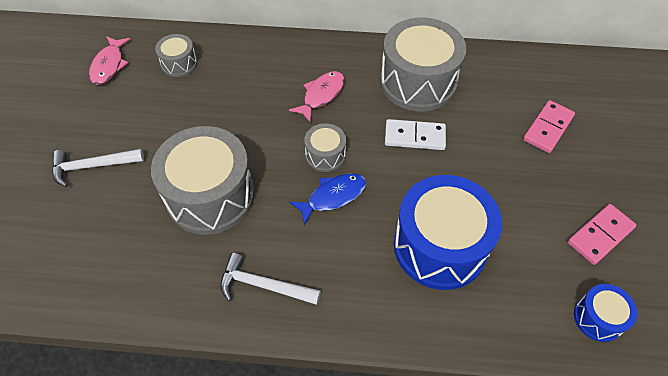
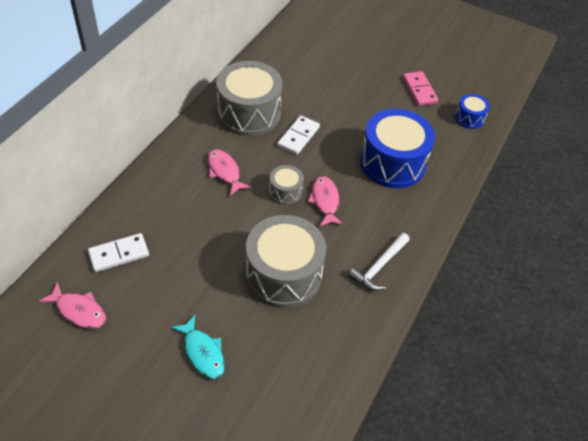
camera: 70 degrees left, 5 degrees down
white hammer [52,149,144,187] -> turquoise fish [171,315,225,379]
grey drum [155,34,197,77] -> white domino [88,233,149,272]
blue fish [290,173,366,225] -> pink fish [307,176,343,227]
pink domino [523,100,575,153] -> none

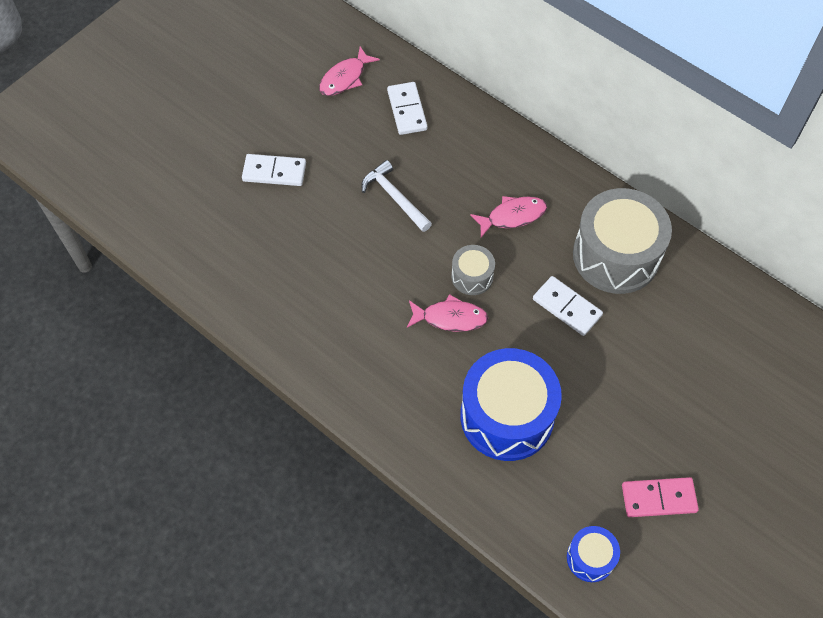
camera: 105 degrees right, 10 degrees up
turquoise fish [171,315,225,379] -> white domino [242,154,306,186]
grey drum [246,215,326,308] -> none
white hammer [348,233,410,291] -> white hammer moved to [362,160,432,232]

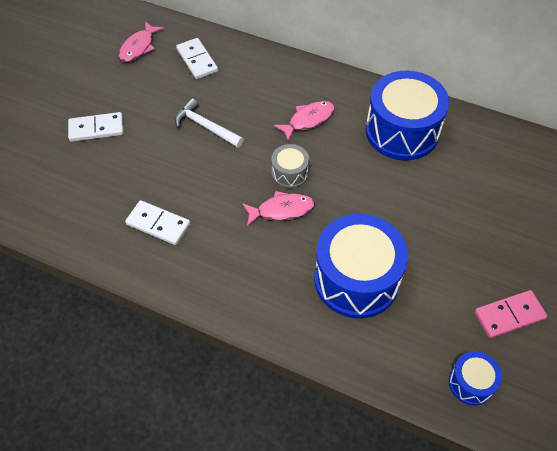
camera: 15 degrees left, 5 degrees down
white domino [533,276,603,336] -> white domino moved to [125,200,190,245]
grey drum [573,188,672,294] -> blue drum [365,71,449,161]

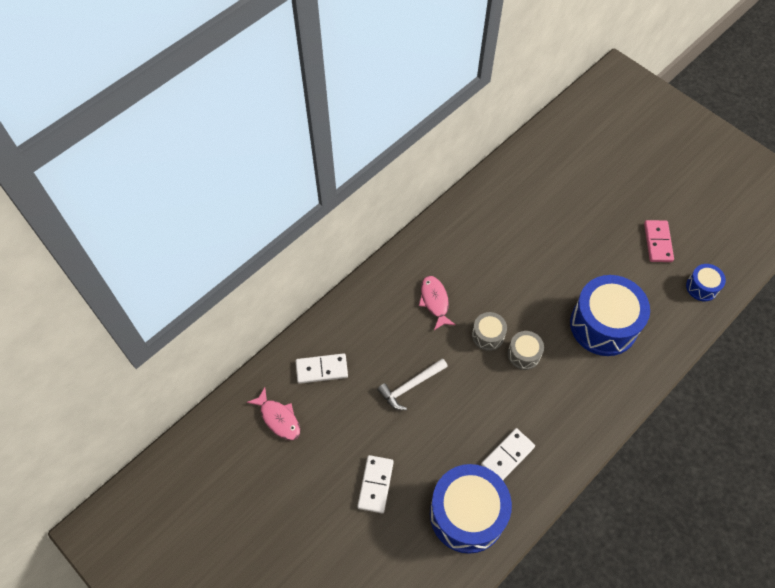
camera: 70 degrees left, 5 degrees up
pink fish [242,191,315,226] -> grey drum [508,331,544,370]
blue drum [365,71,449,161] -> blue drum moved to [430,464,512,554]

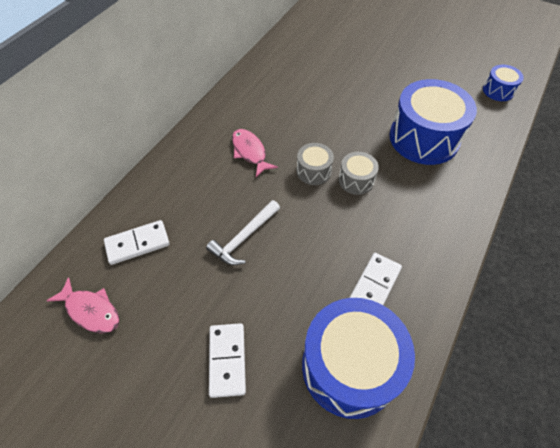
camera: 15 degrees left, 5 degrees down
pink domino [644,220,674,262] -> none

